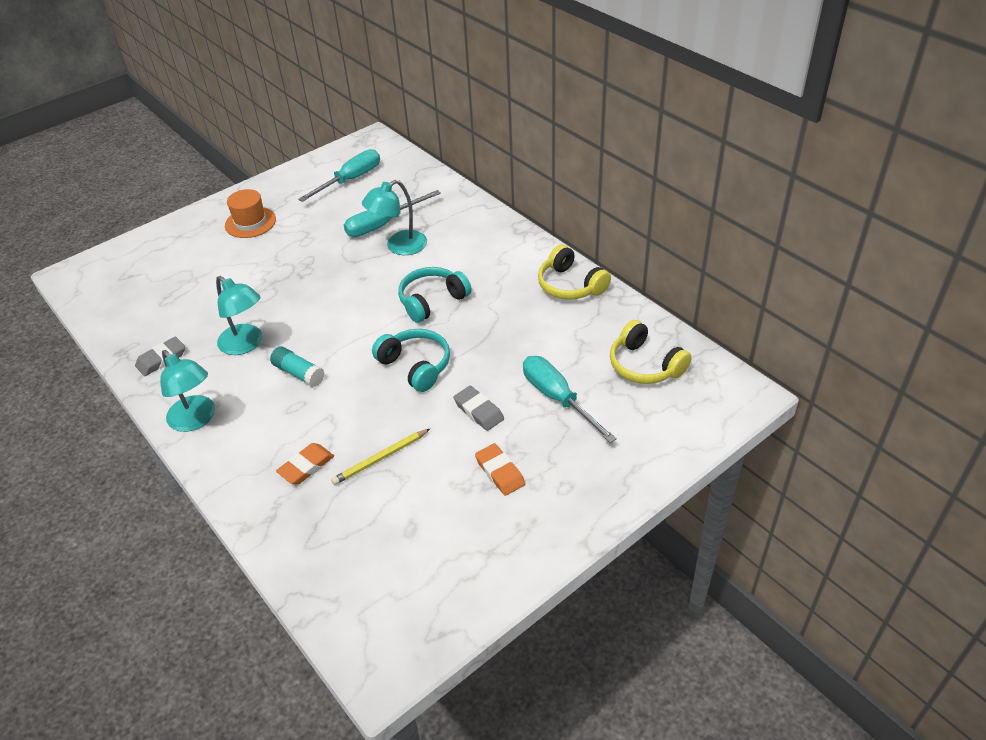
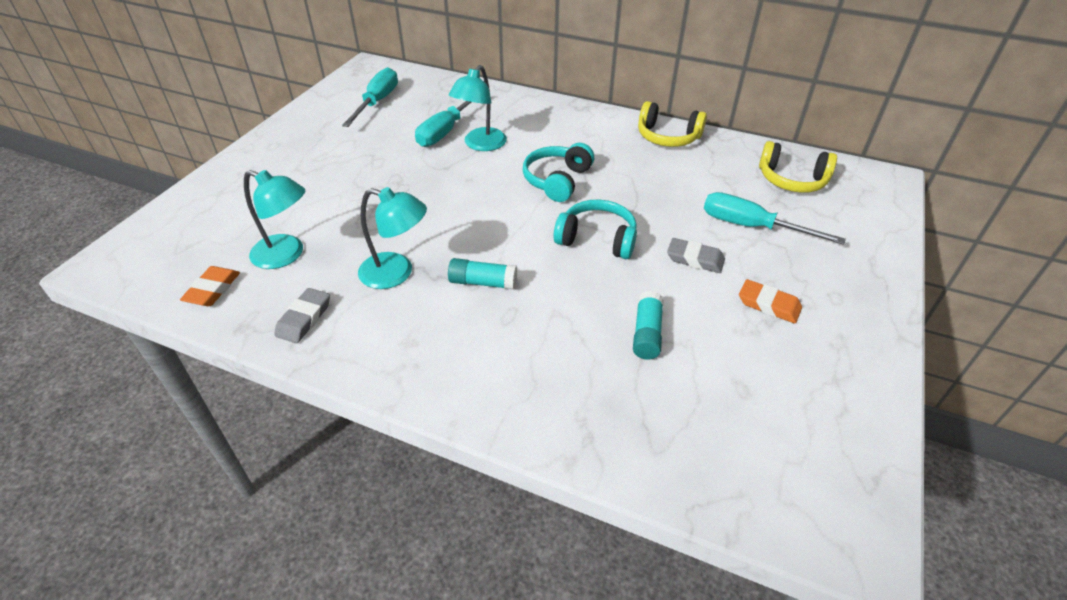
camera: 30 degrees left, 0 degrees up
turquoise lamp [160,350,215,432] -> turquoise lamp moved to [244,170,305,269]
orange hat [225,189,276,238] -> none
orange eraser [276,443,334,485] -> orange eraser moved to [180,266,240,306]
yellow pencil [331,429,430,485] -> turquoise glue stick [633,291,664,360]

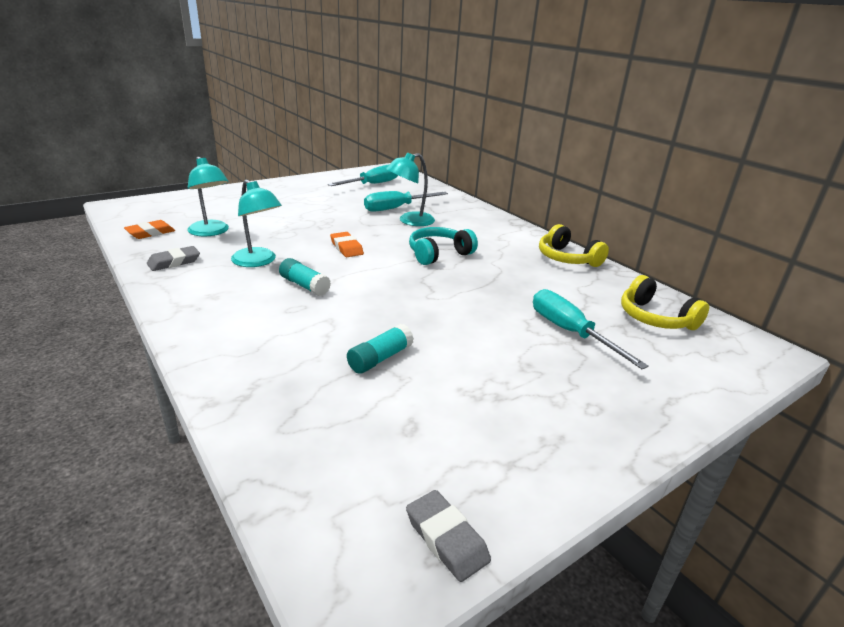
camera: 30 degrees right, 15 degrees down
turquoise headphones [554,200,637,259] -> none
grey eraser [667,238,725,273] -> grey eraser moved to [406,490,491,582]
orange eraser [739,279,802,323] -> orange eraser moved to [330,232,364,257]

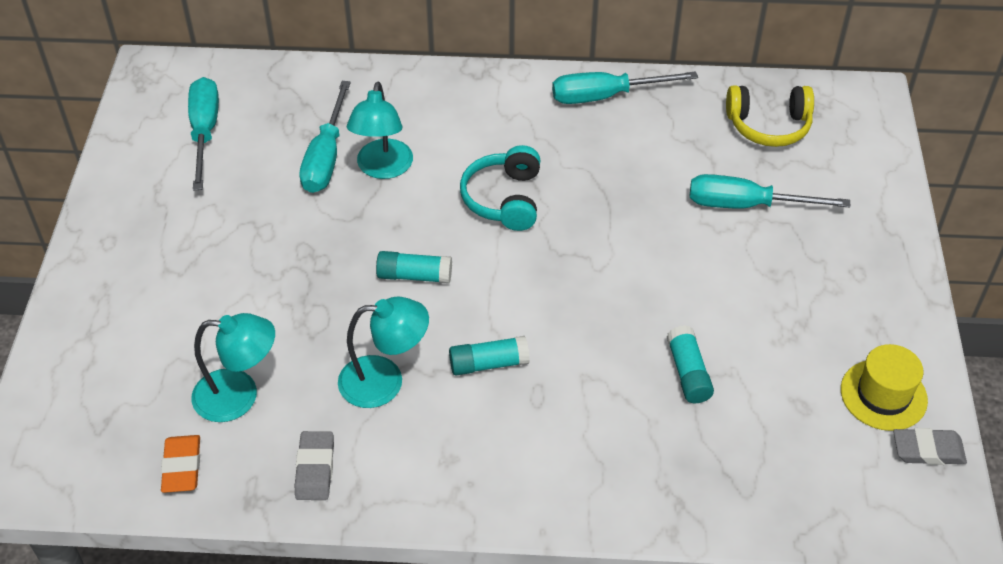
camera: 50 degrees left, 20 degrees up
orange eraser [330,232,364,257] -> turquoise glue stick [376,251,452,284]
yellow headphones [539,224,609,267] -> turquoise screwdriver [552,71,698,104]
none -> yellow hat [841,344,928,431]

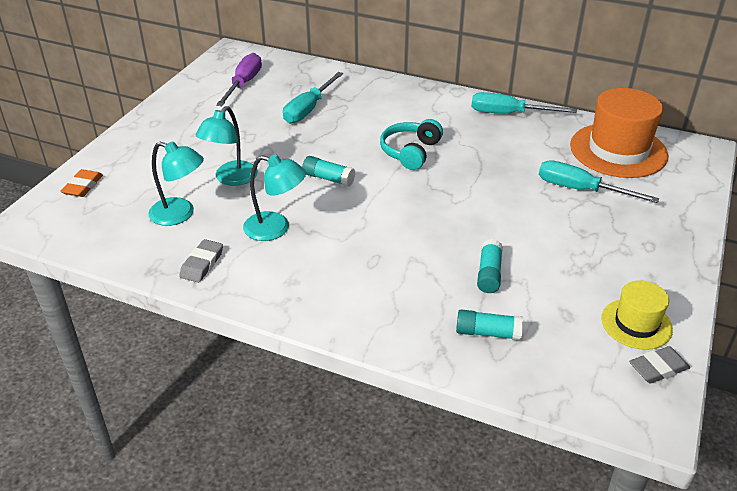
camera: 20 degrees right, 10 degrees down
orange eraser [161,435,200,493] -> orange eraser moved to [60,169,103,197]
turquoise screwdriver [188,77,219,191] -> purple screwdriver [216,53,262,106]
turquoise lamp [347,82,413,179] -> turquoise lamp moved to [195,106,258,186]
turquoise glue stick [449,336,530,375] -> turquoise glue stick moved to [456,309,523,340]
yellow headphones [726,85,814,147] -> orange hat [570,88,668,178]
grey eraser [893,428,967,465] -> grey eraser turned 45 degrees counterclockwise [629,346,690,383]

